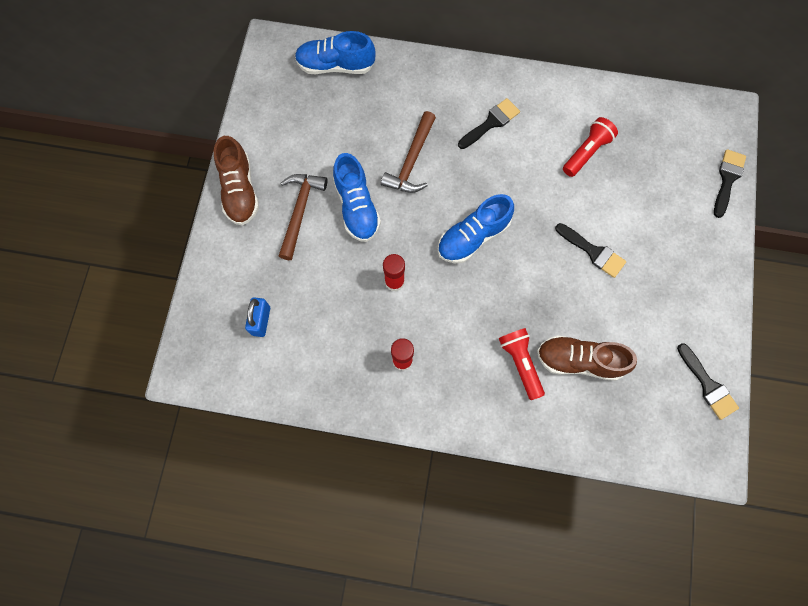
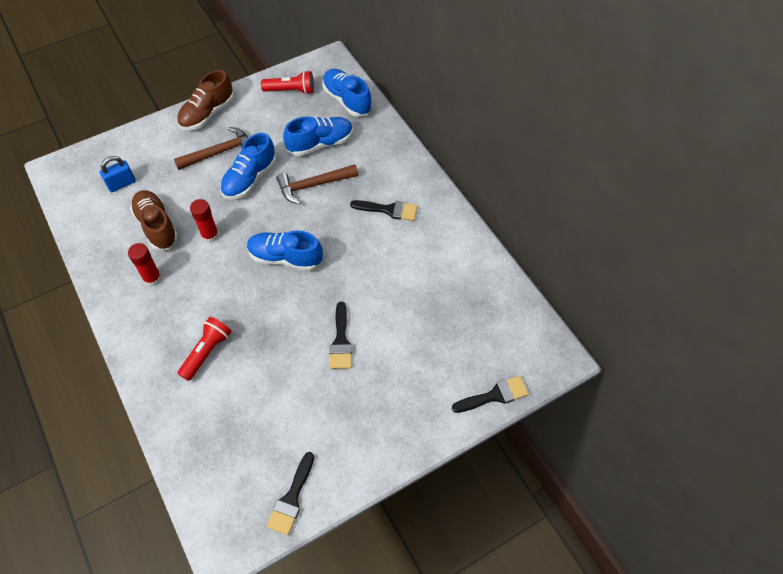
camera: 50 degrees right, 15 degrees down
brown shoe [537,335,637,381] -> brown shoe moved to [130,190,178,250]
red flashlight [563,117,618,177] -> red flashlight moved to [261,71,314,95]
none -> blue shoe [283,116,353,156]

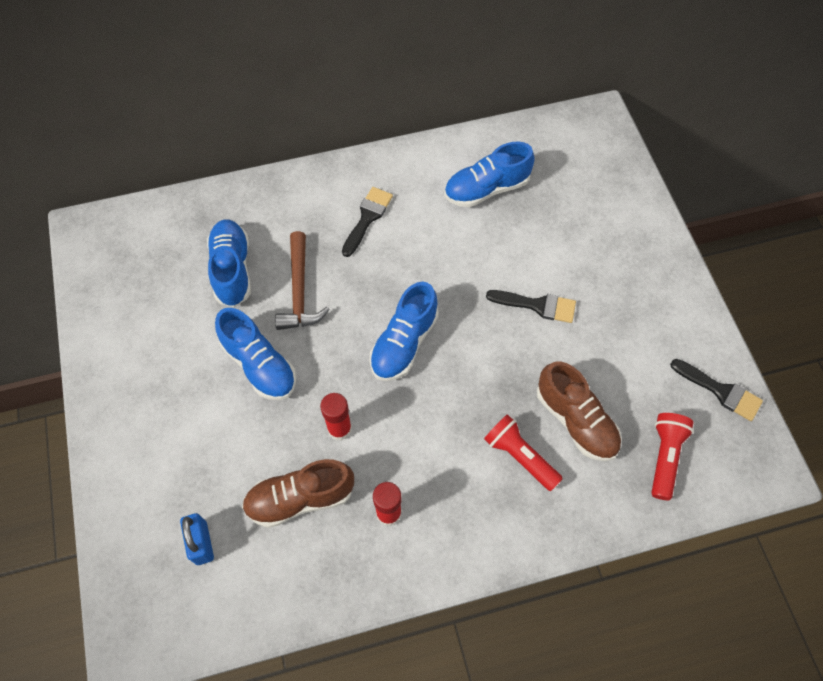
camera: 75 degrees left, 5 degrees up
brown hammer [174,127,248,170] -> none
brown shoe [177,70,234,130] -> brown shoe moved to [537,362,622,461]
red flashlight [261,71,314,95] -> red flashlight moved to [651,413,694,500]
blue shoe [322,69,372,117] -> blue shoe moved to [445,142,535,208]
black brush [452,376,529,413] -> none

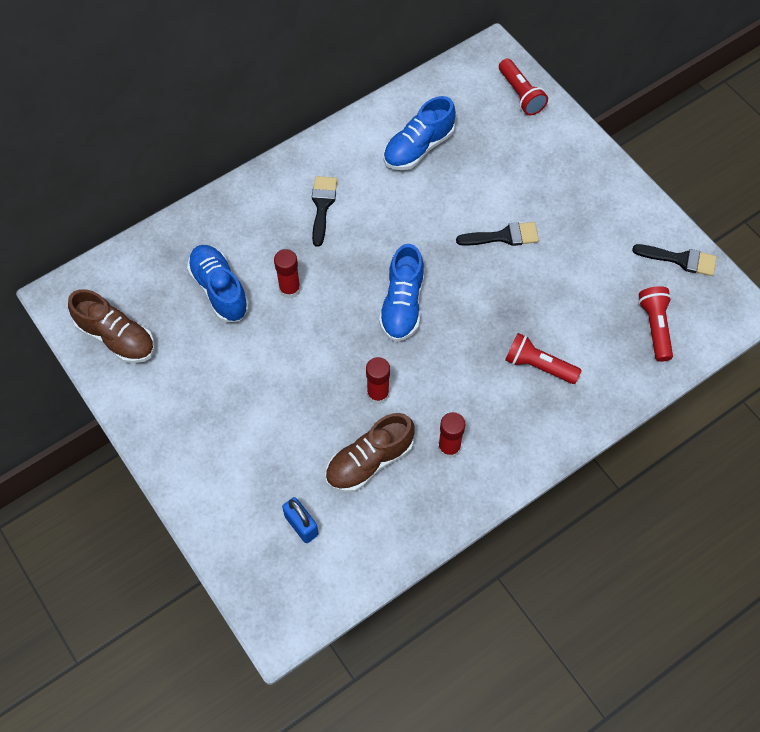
camera: 20 degrees left, 0 degrees up
blue shoe [215,308,296,400] -> none
brown hammer [275,231,330,330] -> red glue stick [274,249,300,299]
brown shoe [537,362,622,461] -> brown shoe moved to [68,289,154,363]
none -> red flashlight [499,58,548,116]

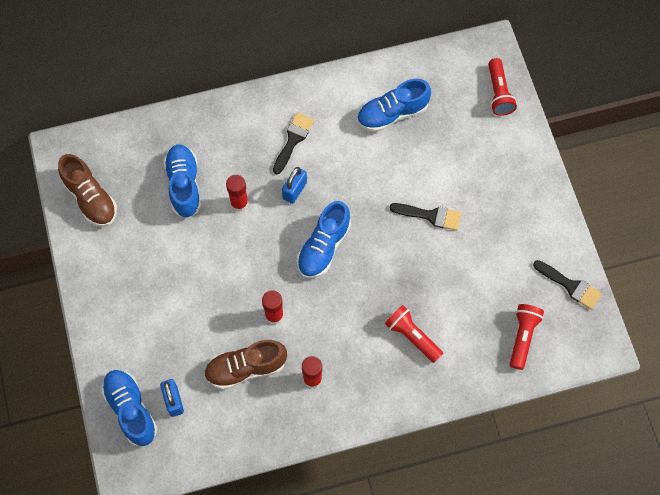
camera: 20 degrees right, 5 degrees up
none -> blue shoe [101,369,157,446]
none -> blue padlock [282,167,307,204]

